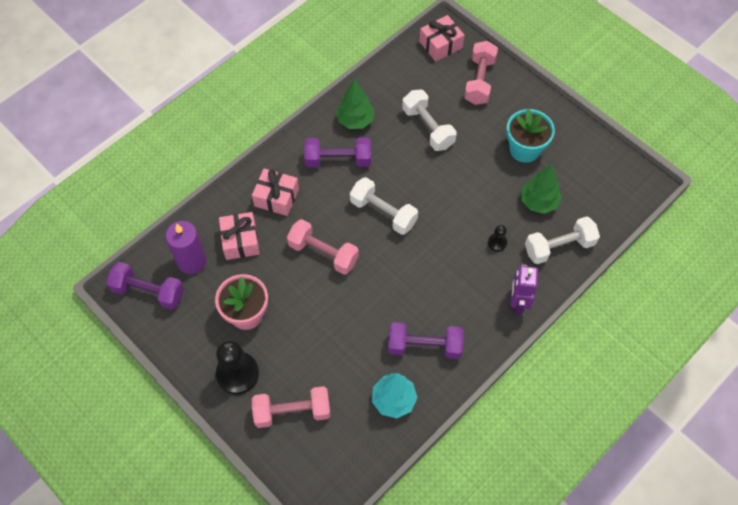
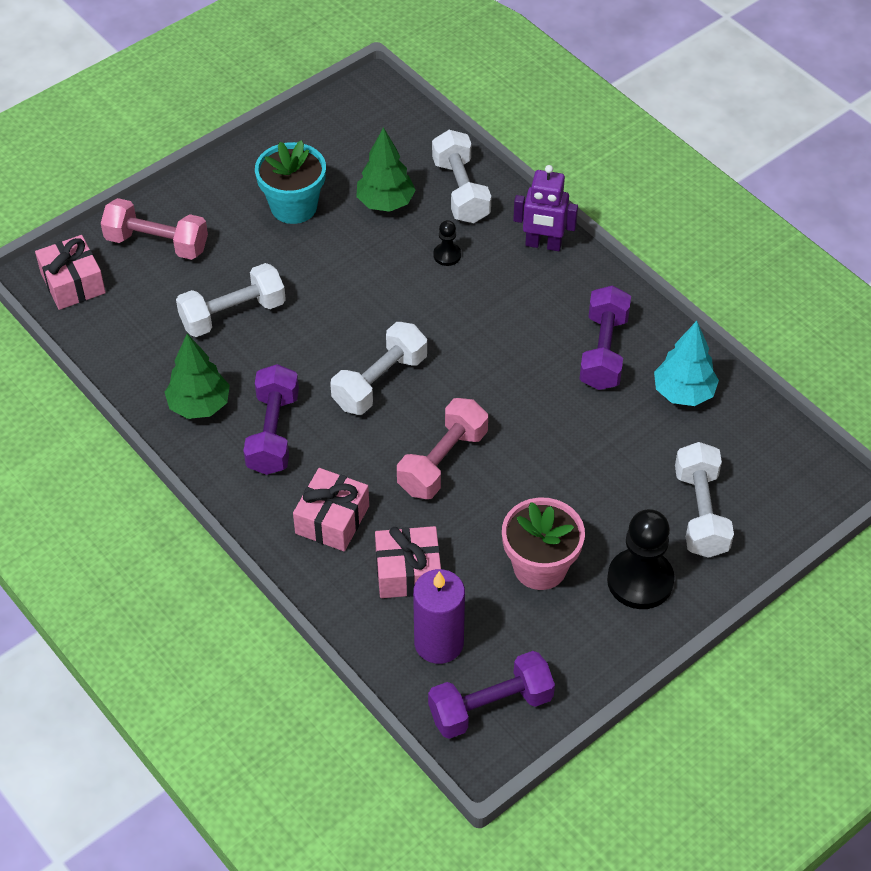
camera: 85 degrees left, 10 degrees down
purple dumbbell [107,262,184,310] -> purple dumbbell turned 45 degrees clockwise [428,651,555,739]
pink dumbbell [252,386,330,428] -> white dumbbell [675,442,734,558]

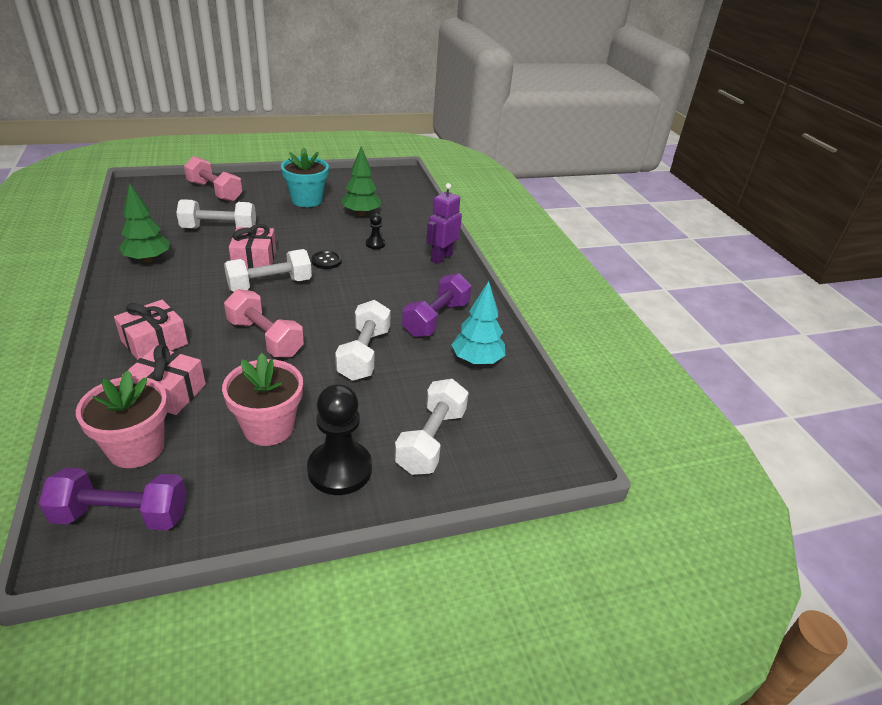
camera: 20 degrees right, 15 degrees down
pink gift [35,235,106,310] -> pink gift moved to [229,224,276,269]
purple dumbbell [244,364,299,475] -> none
pink dumbbell [397,398,488,499] -> pink dumbbell turned 75 degrees clockwise [224,289,304,358]
purple candle [413,569,465,664] -> pink flower pot [76,370,168,468]
white dumbbell [432,130,492,223] -> white dumbbell moved to [335,300,391,381]
purple robot [513,165,578,251] -> purple robot turned 90 degrees clockwise [426,183,462,264]
none -> black button [311,251,342,269]

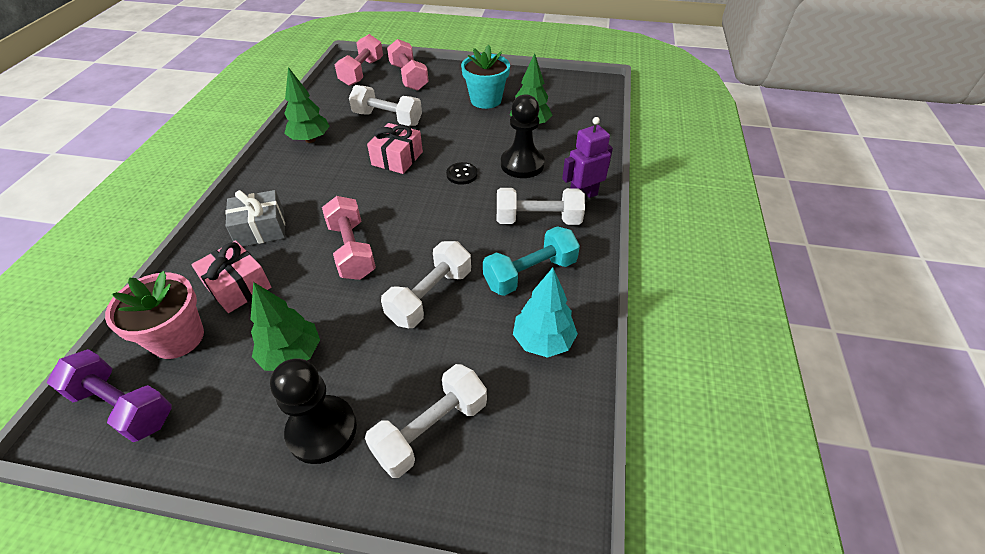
camera: 30 degrees right, 10 degrees up
pink gift [114,300,188,360] -> grey gift [225,190,285,247]
pink flower pot [222,353,303,446] -> green tree [250,282,320,371]
white dumbbell [224,249,312,292] -> white dumbbell moved to [497,188,585,225]
black pawn [366,213,385,249] -> black pawn [501,94,545,178], size x2.08
purple dumbbell [402,273,471,337] -> turquoise dumbbell [483,226,580,296]
none -> pink dumbbell [334,34,383,86]

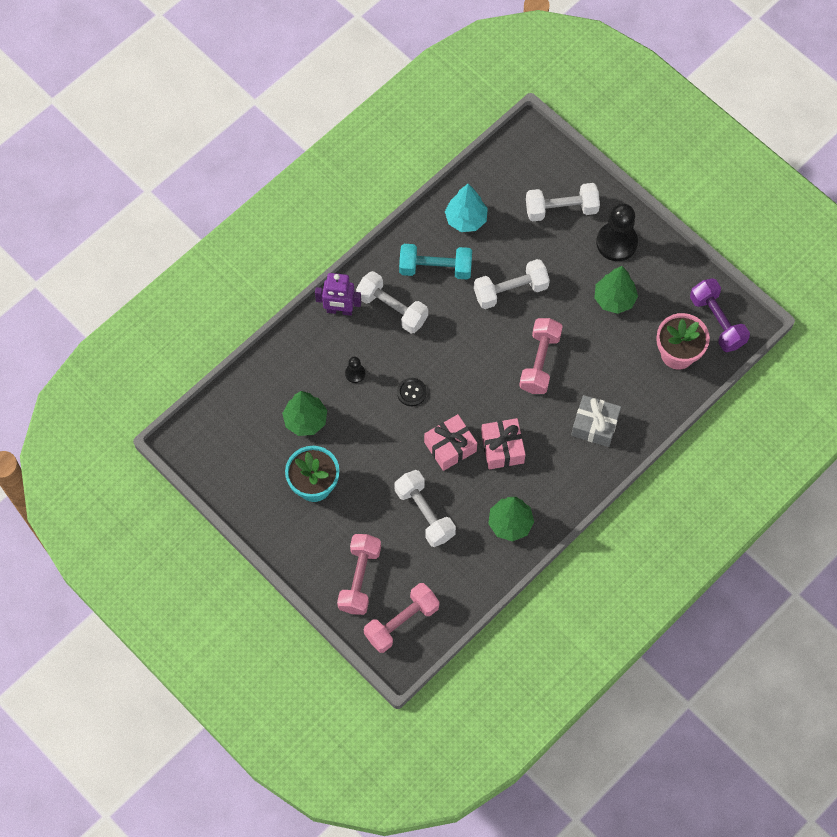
camera: 145 degrees left, 20 degrees up
pink gift [191,241,271,313] -> pink gift moved to [481,418,526,469]
black pawn [501,94,545,178] -> black pawn [345,357,365,383], size x0.48

